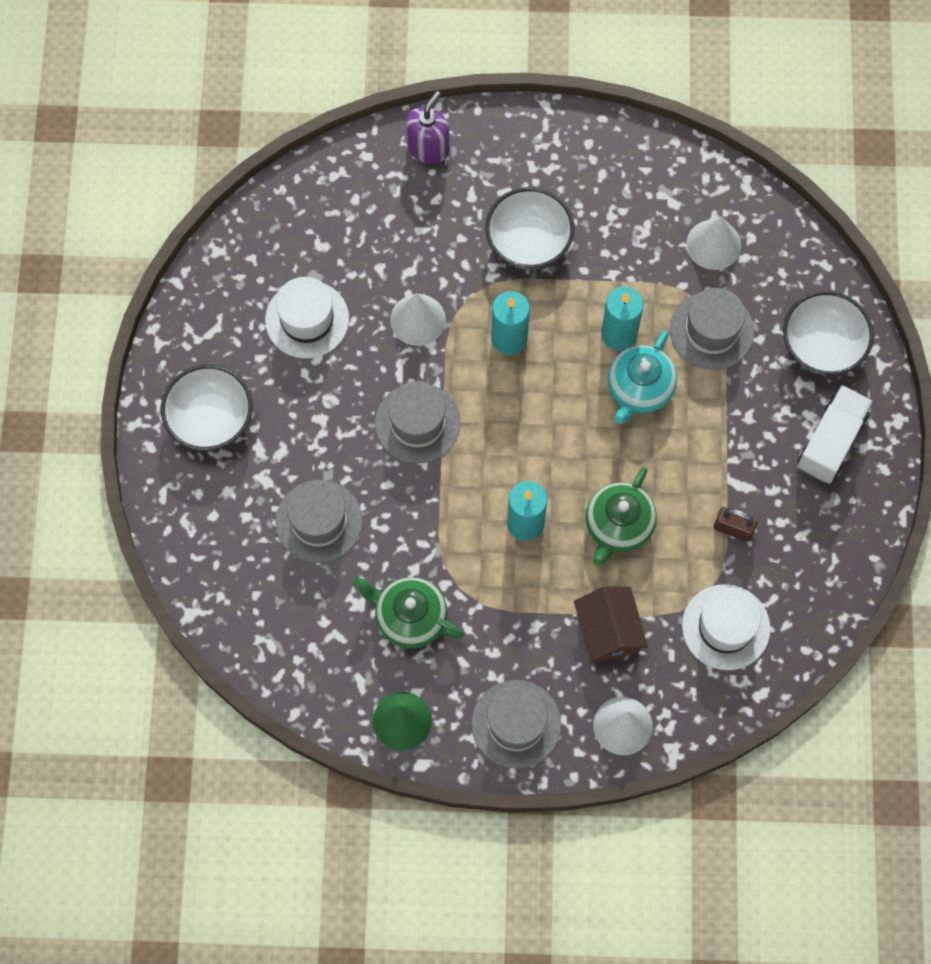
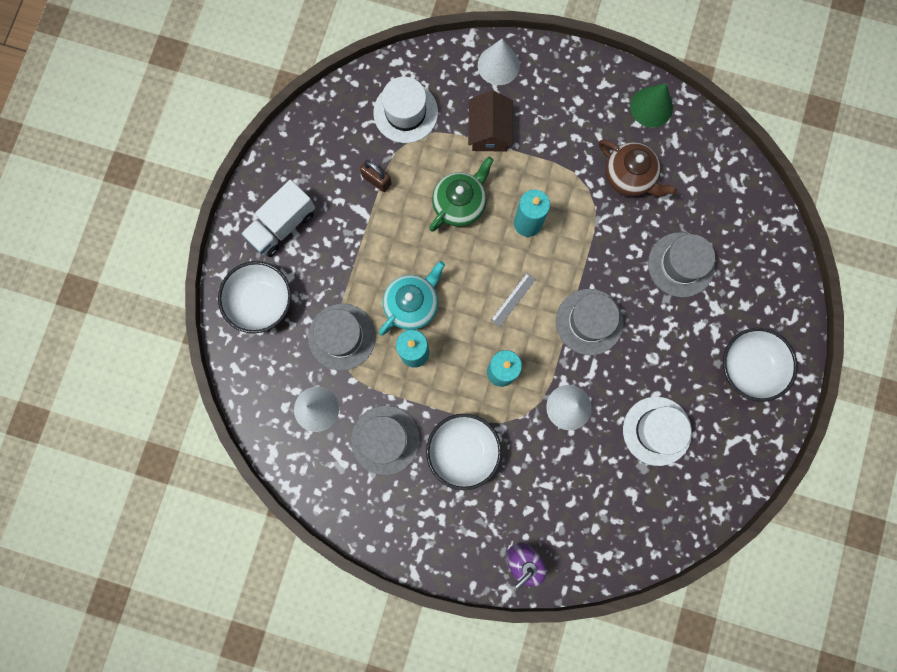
camera: 165 degrees left, 10 degrees up
green teapot [352,577,464,649] -> brown teapot [599,139,677,197]
grey hat [471,680,561,769] -> grey hat moved to [351,406,420,475]
none -> grey ruler [491,273,536,327]

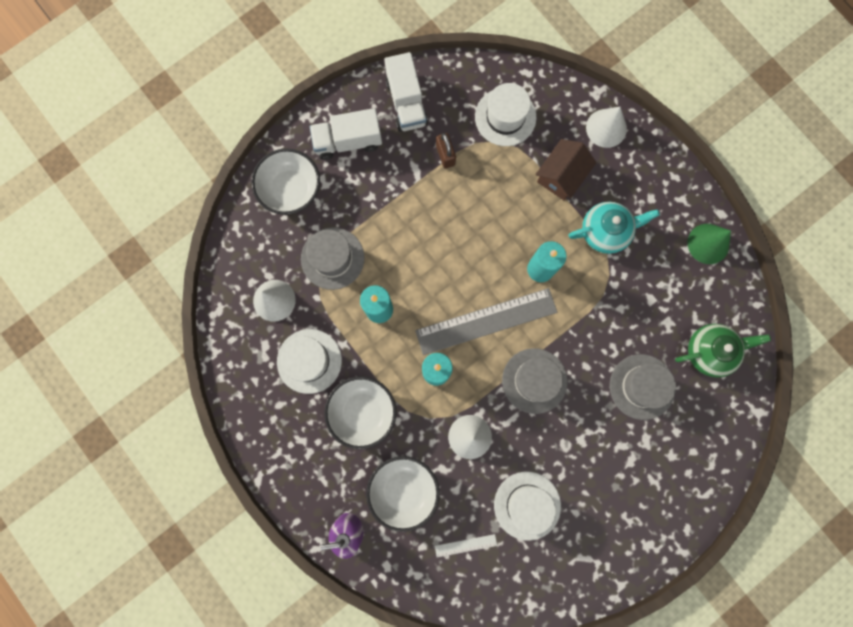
camera: 35 degrees right, 0 degrees up
grey hat [351,406,420,475] -> white hat [277,329,342,394]
turquoise teapot [379,261,445,335] -> turquoise teapot moved to [569,202,660,254]
green teapot [429,157,494,232] -> green teapot moved to [675,324,771,378]
grey ruler [491,273,536,327] -> grey ruler [415,288,557,355], size x2.40
brown teapot [599,139,677,197] -> none
white bowl [723,328,798,402] -> white bowl moved to [366,456,440,532]
none -> white truck [385,52,428,132]
none -> white ruler [435,534,497,557]

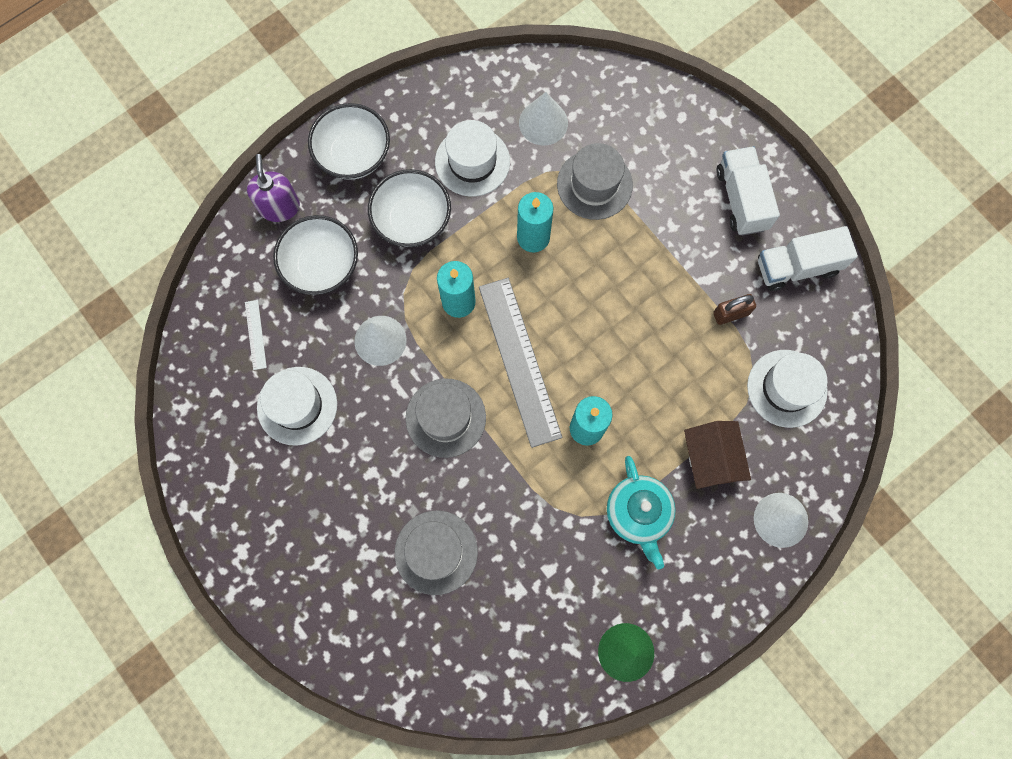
camera: 90 degrees right, 5 degrees down
white bowl [251,148,320,215] -> white bowl moved to [308,103,390,180]
brown house [535,139,596,200] -> brown house turned 45 degrees clockwise [684,421,751,489]
green teapot [675,324,771,378] -> none

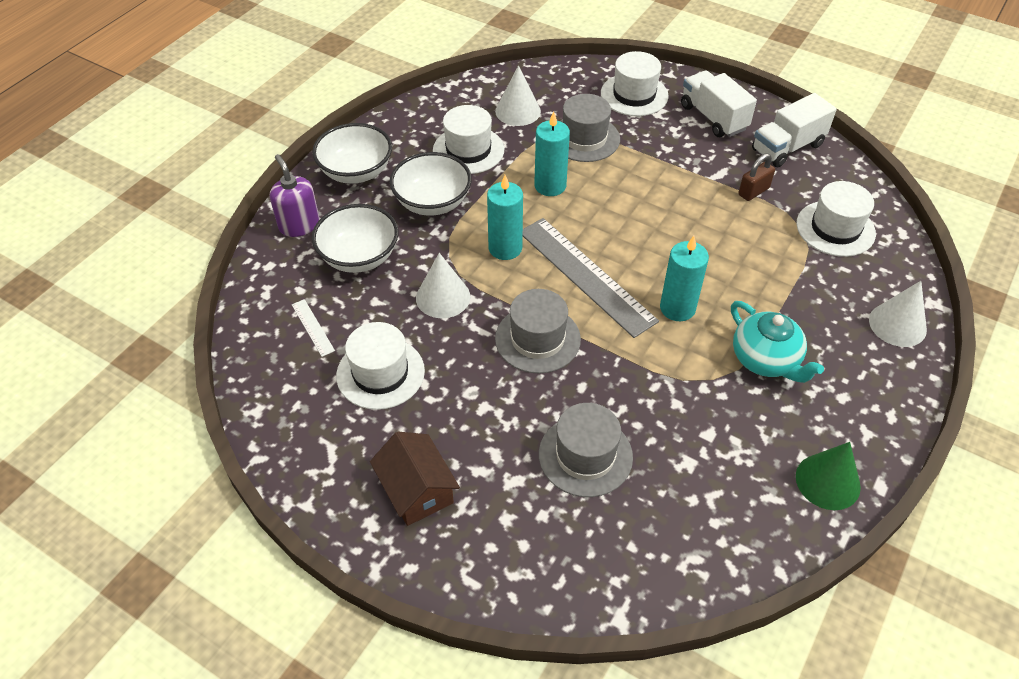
camera: 20 degrees left, 25 degrees down
brown house [684,421,751,489] -> brown house moved to [370,432,460,526]
none -> white hat [601,51,669,116]

